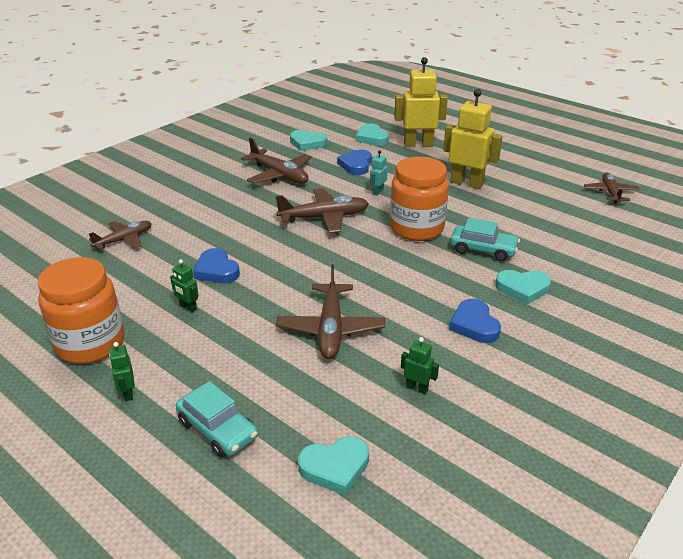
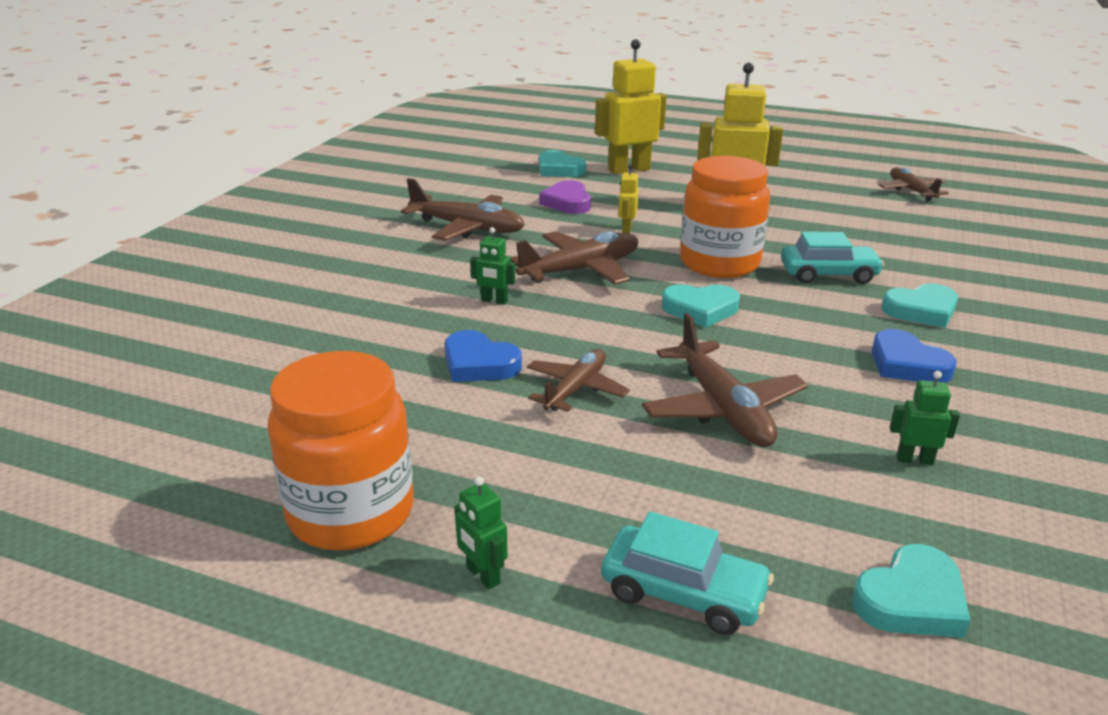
camera: 20 degrees left, 5 degrees down
brown plane [89,221,152,250] -> brown plane moved to [527,349,630,412]
green robot [170,259,199,312] -> green robot moved to [470,227,515,305]
turquoise heart [290,130,327,151] -> turquoise heart moved to [662,284,740,328]
blue heart [337,150,372,175] -> purple heart [539,180,591,214]
turquoise robot [370,150,388,196] -> yellow robot [618,164,639,234]

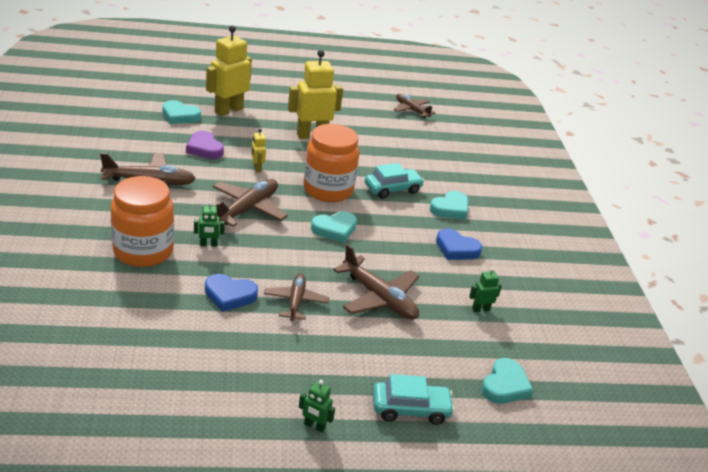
camera: 30 degrees left, 5 degrees up
orange jar [268,351,413,551] -> orange jar moved to [110,176,174,267]

